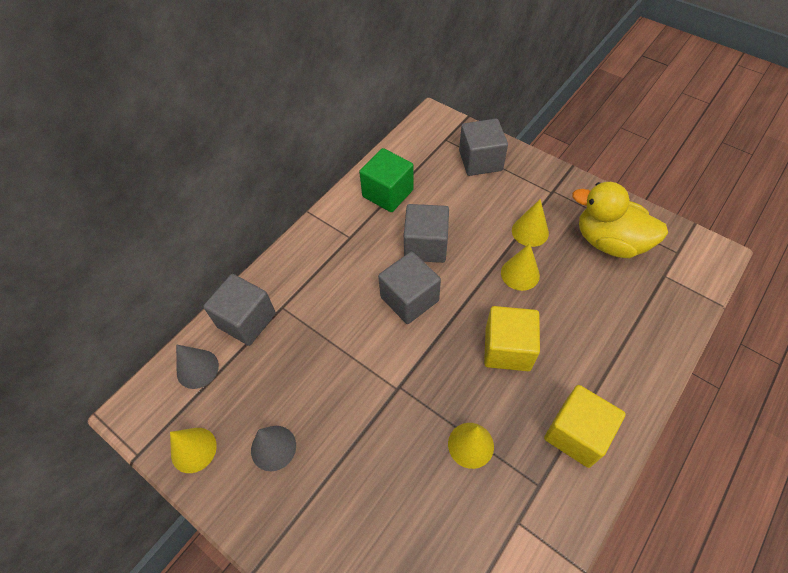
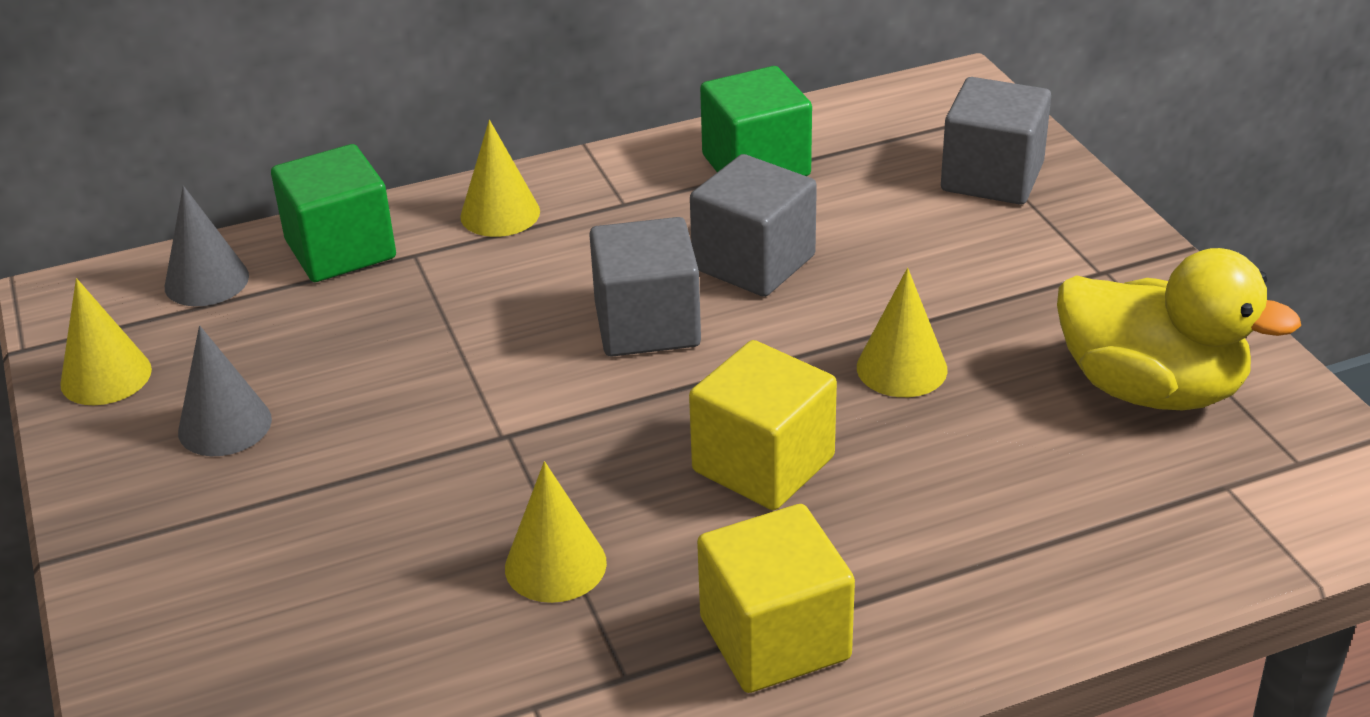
camera: 30 degrees right, 20 degrees down
grey cube [203,274,276,346] -> green cube [271,144,396,282]
yellow cone [512,199,549,247] -> yellow cone moved to [460,120,540,237]
yellow duck [572,182,668,258] -> yellow duck turned 150 degrees clockwise [1057,248,1301,410]

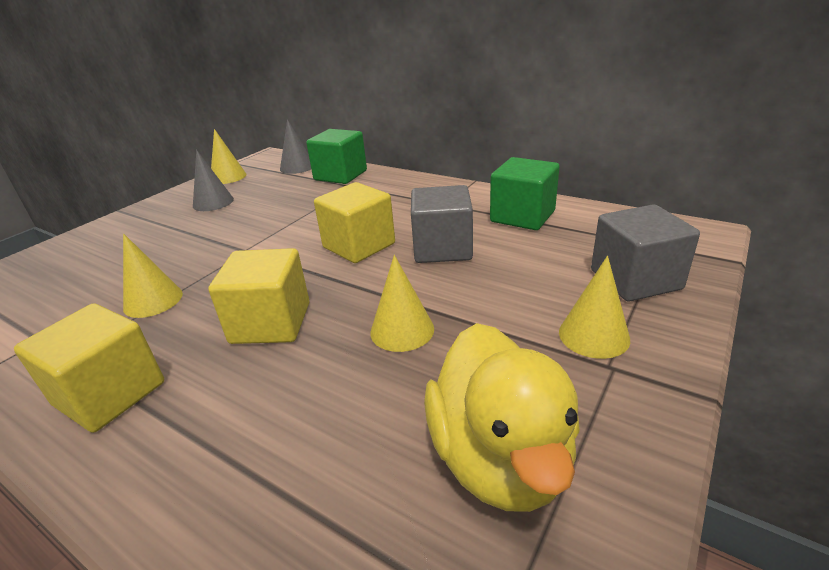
camera: 55 degrees right, 5 degrees down
yellow cone [460,120,540,237] -> yellow cone moved to [559,256,630,359]
grey cube [589,217,701,357] -> yellow cube [314,182,395,263]

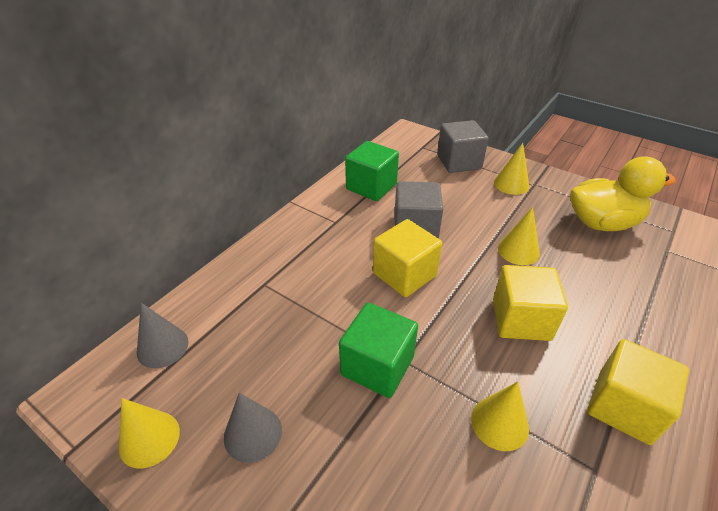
camera: 90 degrees left, 10 degrees up
green cube [306,129,367,184] -> green cube moved to [339,303,418,398]

